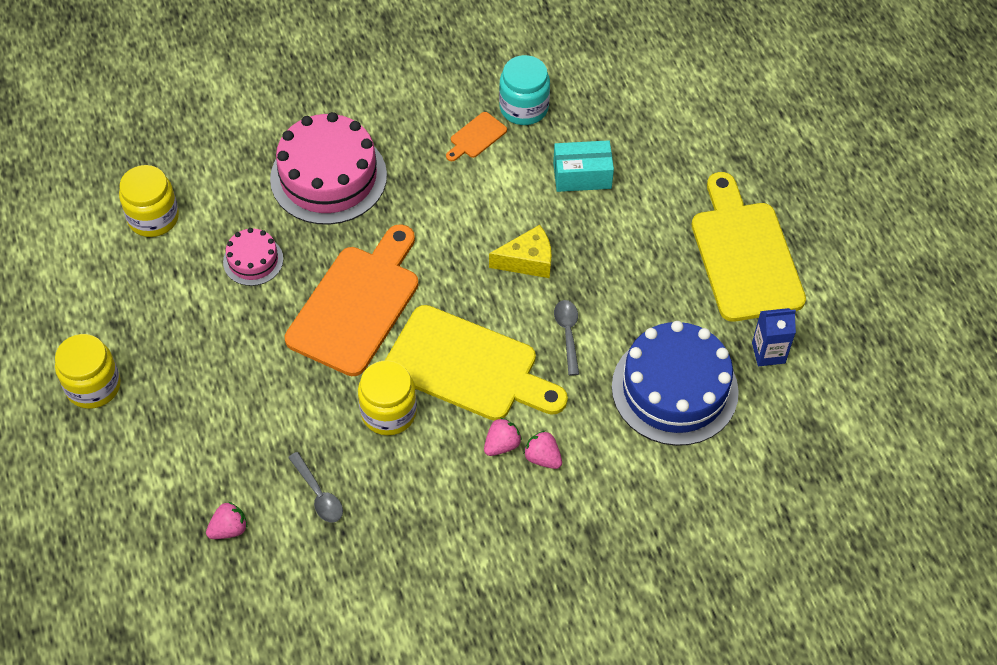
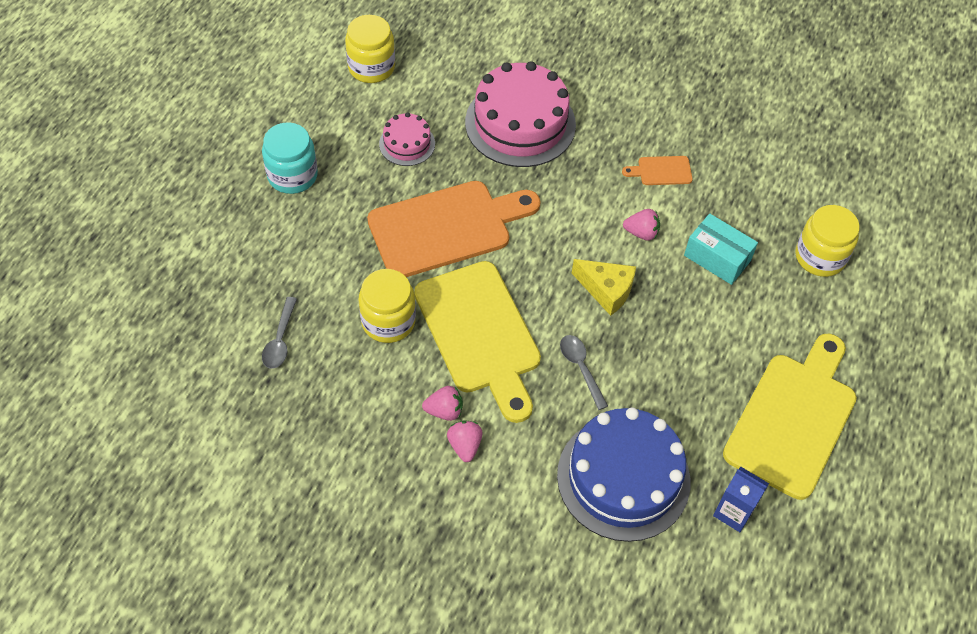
camera: 40 degrees right, 0 degrees up
yellow jar [55,334,120,409] -> yellow jar moved to [795,205,860,277]
pink strawberry [206,502,247,539] -> pink strawberry moved to [623,209,660,241]
turquoise jar [499,55,550,125] -> turquoise jar moved to [262,122,318,194]
grey spoon [554,300,579,376] -> grey spoon turned 60 degrees counterclockwise [560,335,608,410]

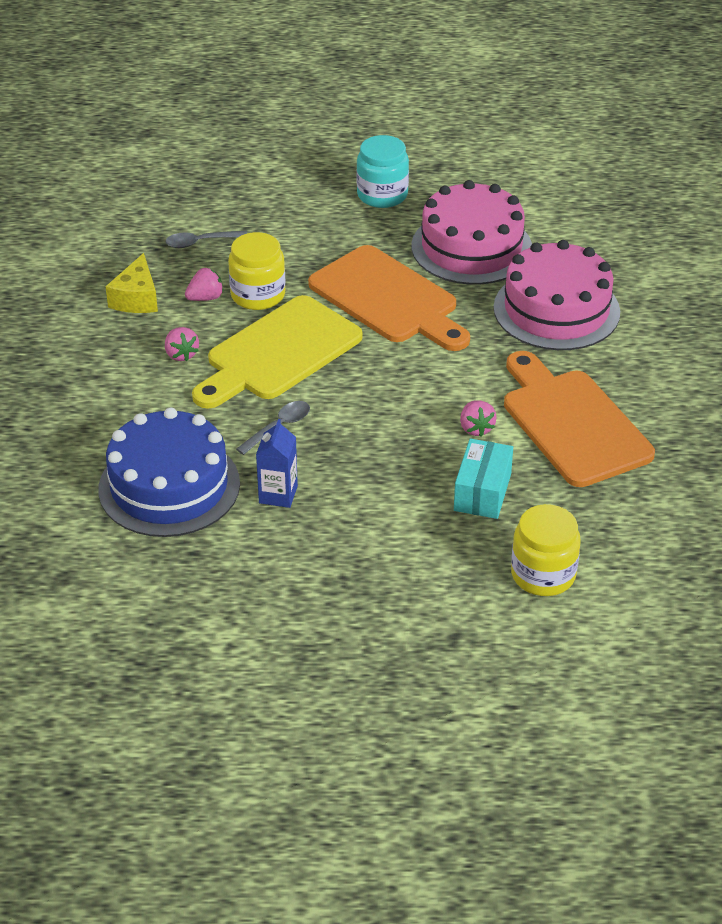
camera: 70 degrees right, 15 degrees down
yellow jar [345,15,395,83] -> none
pink cake [379,112,435,166] -> pink cake [411,180,532,285], size x2.01
pink strawberry [447,421,483,462] -> pink strawberry moved to [185,268,224,301]
yellow cheese [572,259,636,316] -> yellow cheese moved to [105,253,158,313]
orange cutting board [622,156,693,185] -> orange cutting board [504,351,655,487], size x2.40
blue carton [713,467,769,532] -> blue carton moved to [256,419,298,508]
yellow cutting board [723,334,857,500] -> none

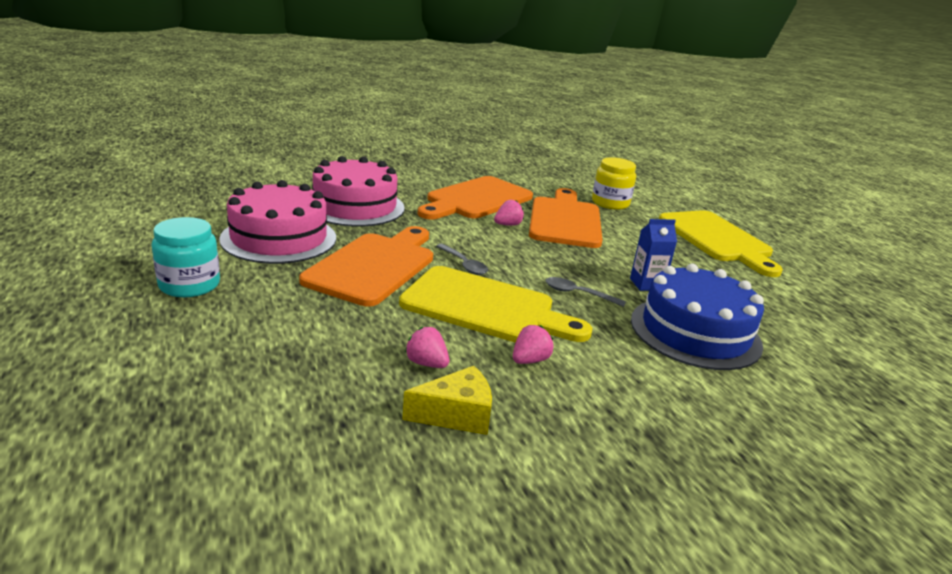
camera: 115 degrees left, 15 degrees down
grey spoon [166,231,247,248] -> grey spoon moved to [436,244,488,275]
yellow jar [228,232,285,310] -> none
turquoise box [454,438,513,519] -> orange cutting board [529,188,602,248]
none -> yellow cutting board [659,210,783,277]

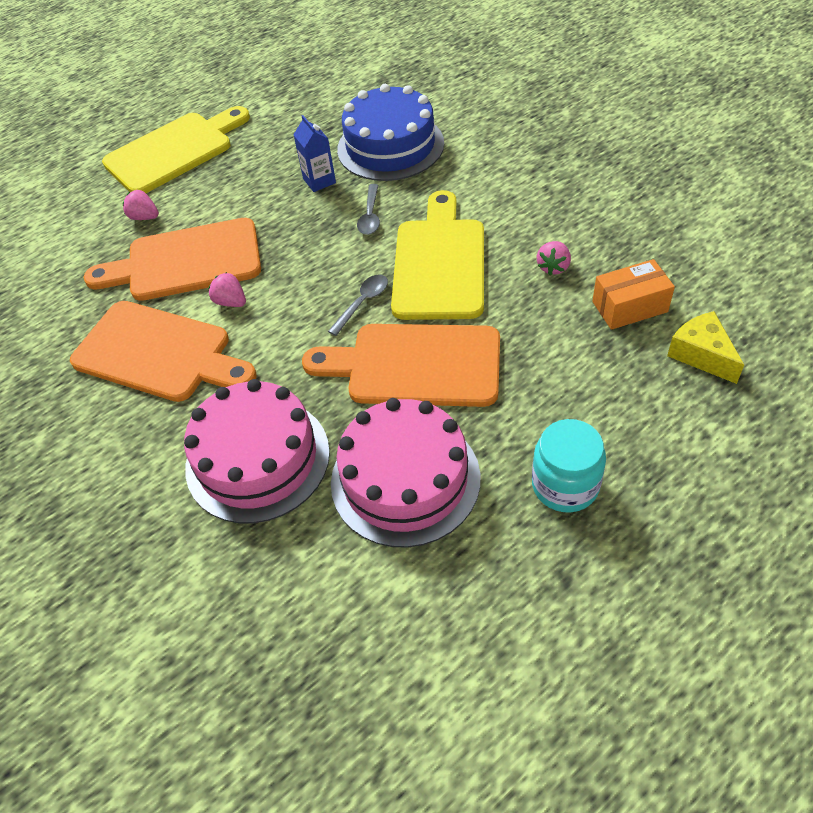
camera: 100 degrees left, 25 degrees up
yellow cheese [402,366,492,435] -> yellow cheese moved to [667,311,744,384]
pink strawberry [513,325,554,364] -> pink strawberry moved to [123,190,159,220]
yellow jar [592,157,636,210] -> none
none -> orange box [592,259,675,330]

